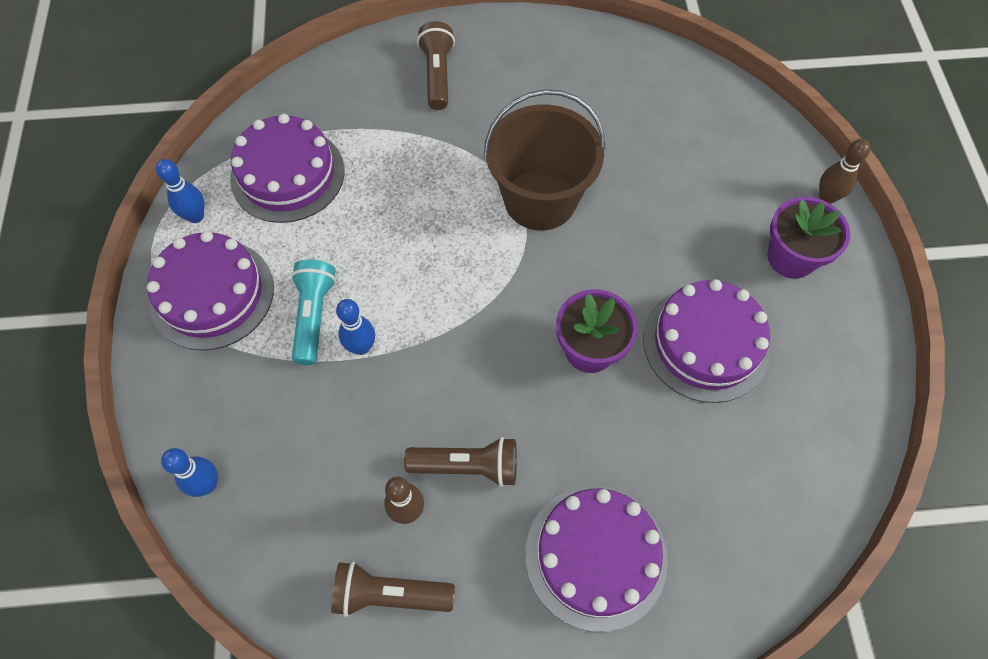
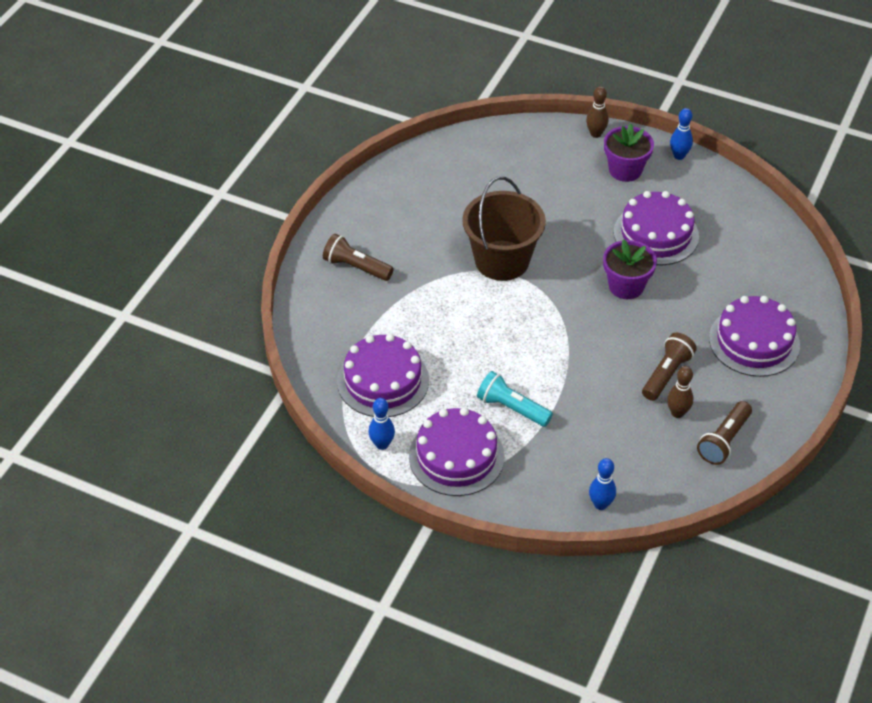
camera: 60 degrees left, 15 degrees down
blue bowling pin [336,299,375,355] -> blue bowling pin moved to [670,108,693,160]

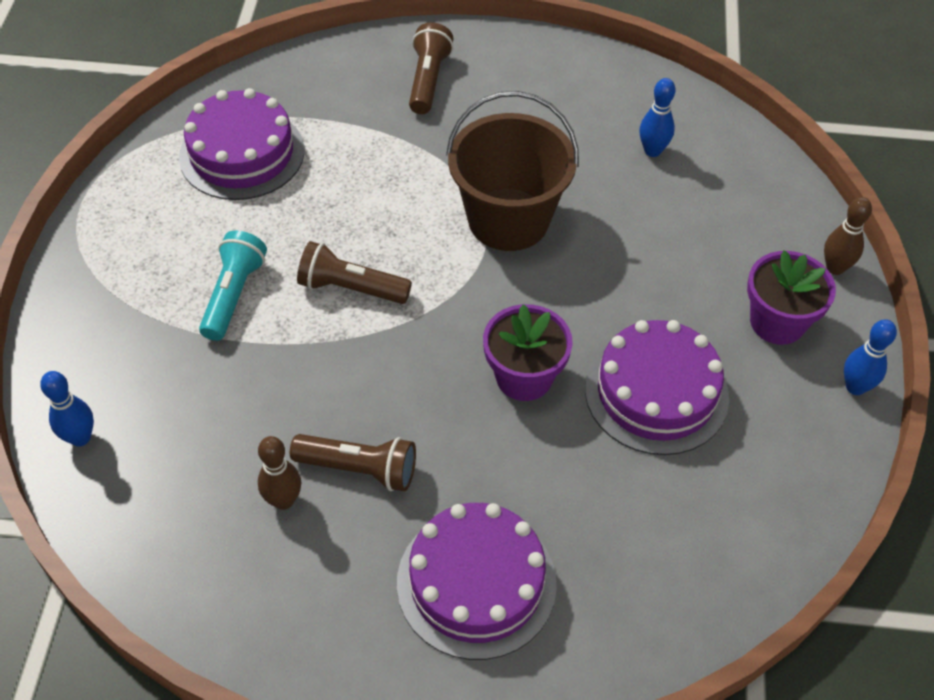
camera: 70 degrees right, 5 degrees up
blue bowling pin [368,398,395,450] -> blue bowling pin moved to [639,78,676,157]
purple cake [409,407,505,496] -> none
brown flashlight [697,401,752,465] -> brown flashlight moved to [297,241,412,304]

